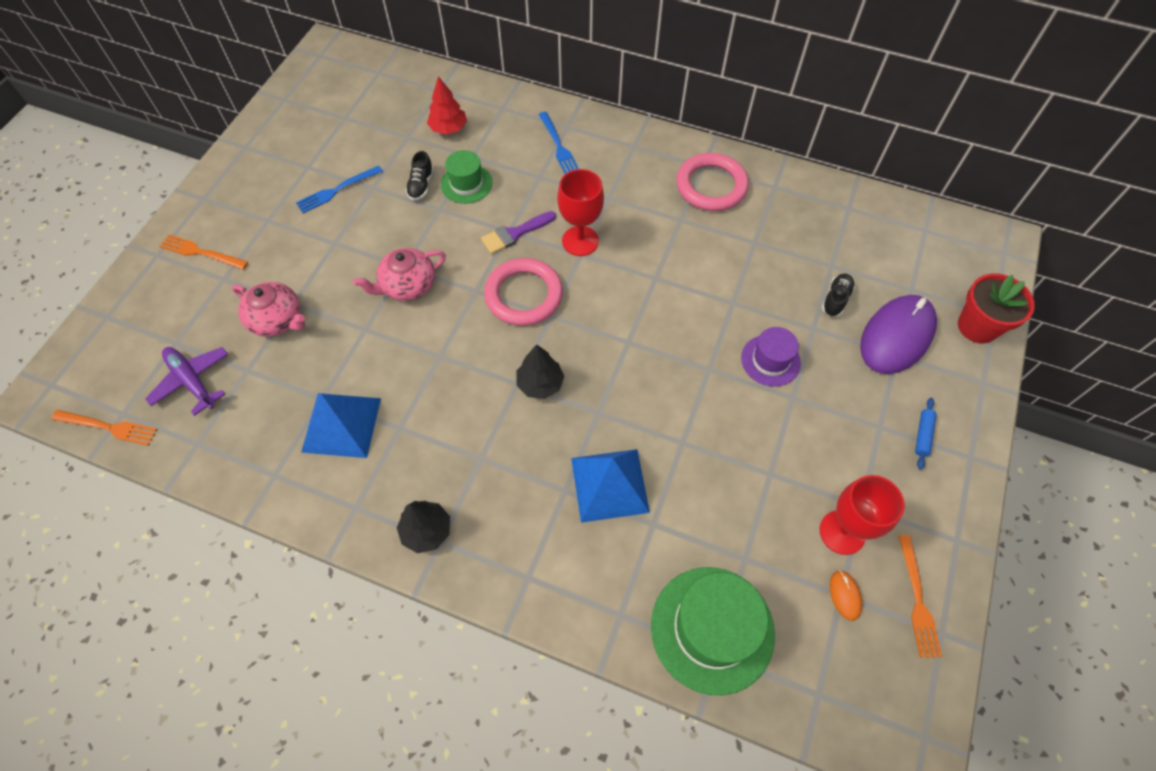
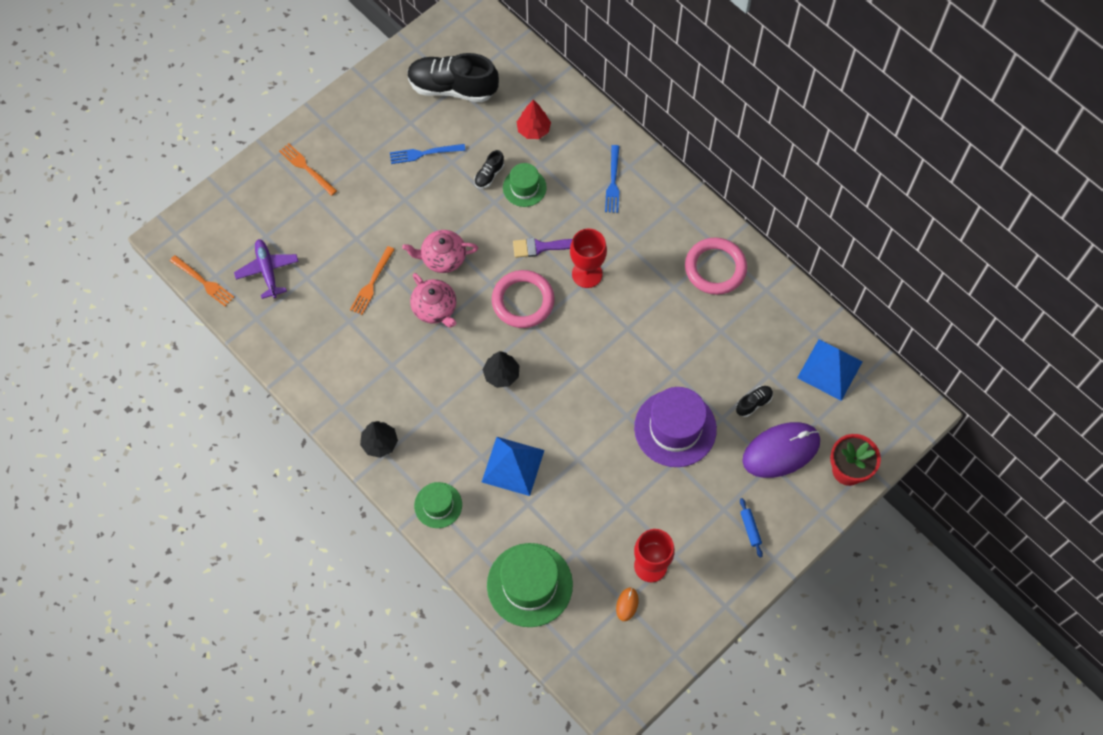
camera: 25 degrees right, 5 degrees up
pink teapot [232,282,305,337] -> pink teapot moved to [410,273,457,327]
blue pyramid [301,393,381,458] -> blue pyramid moved to [797,339,863,401]
purple hat [741,327,801,387] -> purple hat [634,387,717,467], size x1.75
orange fork [899,535,942,658] -> orange fork moved to [350,246,395,315]
blue rolling pin [915,398,937,470] -> blue rolling pin turned 60 degrees counterclockwise [740,498,763,558]
none -> black shoe [407,53,499,102]
none -> green hat [414,482,462,528]

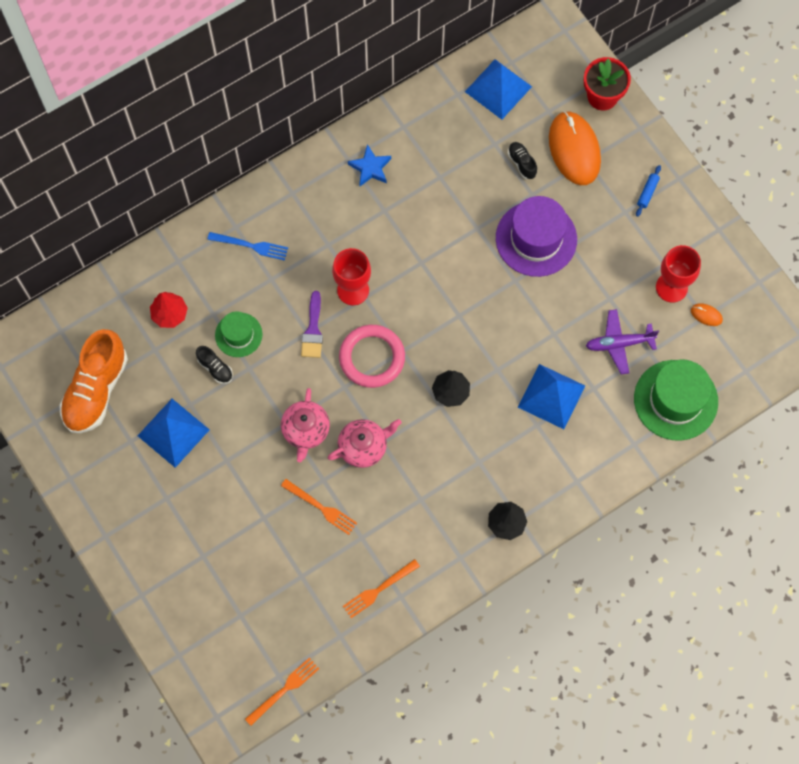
camera: 80 degrees left, 5 degrees up
purple plane [234,239,299,299] -> purple plane moved to [586,309,659,375]
orange fork [279,143,337,196] -> orange fork moved to [343,559,420,618]
blue fork [390,144,465,164] -> blue pyramid [138,399,210,468]
black shoe [407,53,499,102] -> orange shoe [59,329,128,433]
green hat [414,482,462,528] -> none
pink ring [685,237,747,295] -> blue star [348,144,391,186]
blue rolling pin [740,498,763,558] -> blue rolling pin turned 60 degrees counterclockwise [636,165,661,217]
purple mouse [742,422,820,478] -> orange mouse [549,111,601,185]

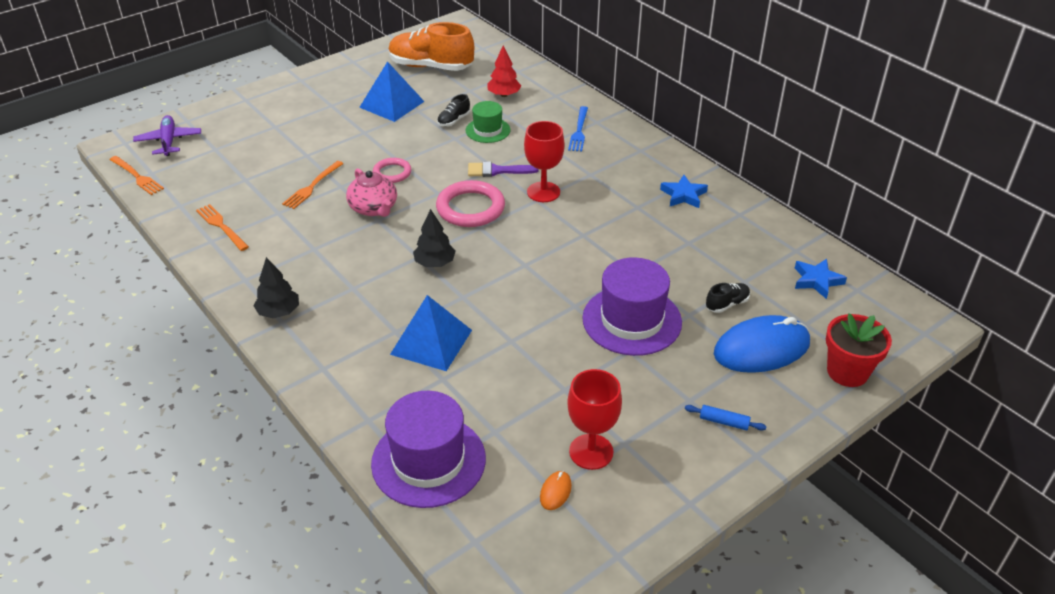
camera: 85 degrees right, 30 degrees down
pink teapot [281,388,330,462] -> pink ring [373,158,411,183]
blue pyramid [465,59,532,120] -> blue star [795,259,847,299]
orange mouse [549,111,601,185] -> blue mouse [714,315,810,373]
purple plane [586,309,659,375] -> purple plane moved to [133,115,201,156]
green hat [634,359,718,441] -> purple hat [371,391,486,508]

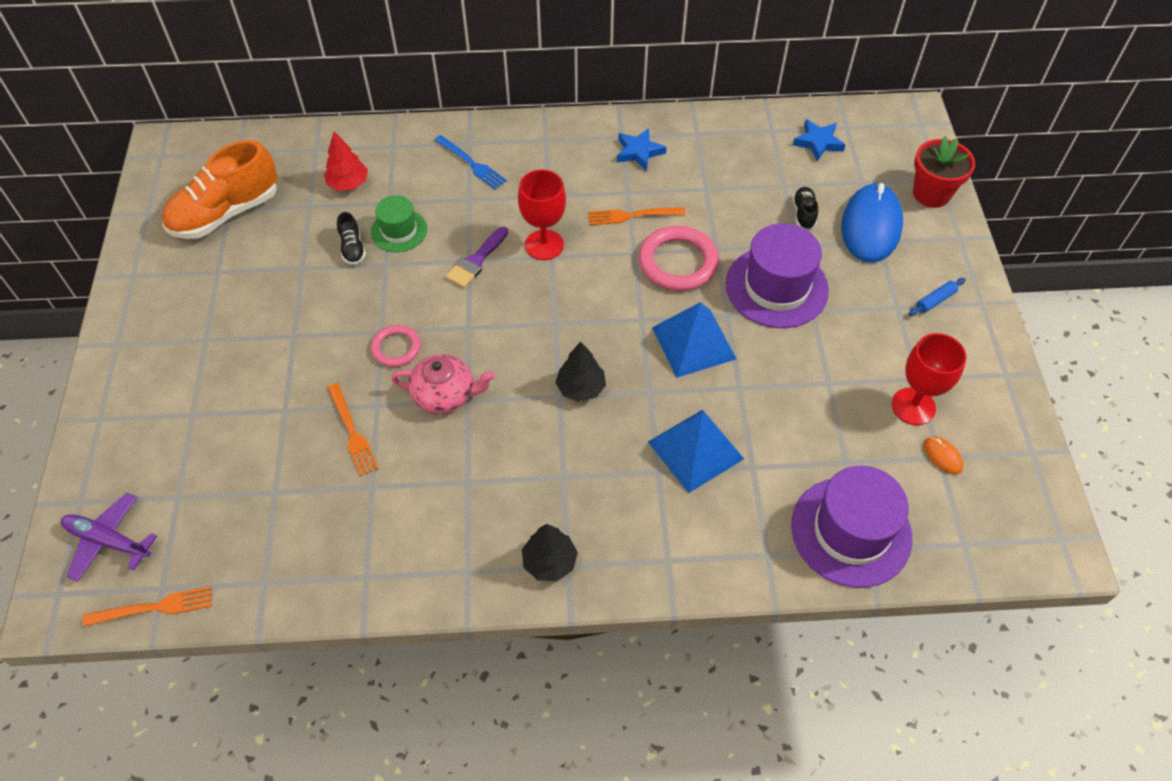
camera: 55 degrees left, 15 degrees up
orange fork [196,204,249,251] -> orange fork moved to [588,207,686,225]
blue pyramid [359,61,425,122] -> blue pyramid moved to [652,302,737,378]
pink ring [436,180,505,227] -> pink ring moved to [639,226,719,291]

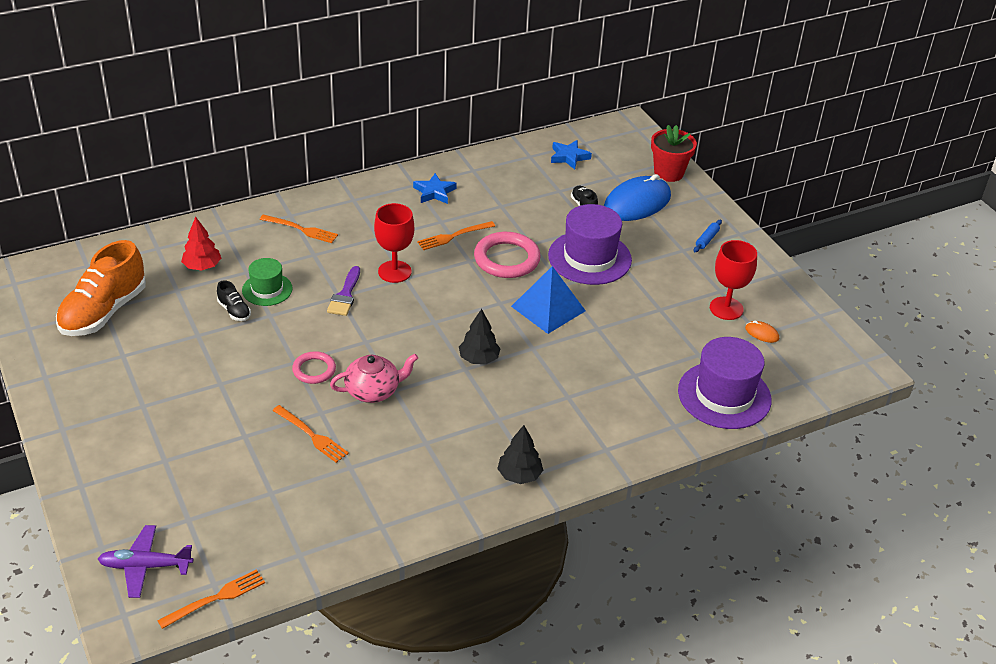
camera: 25 degrees left, 15 degrees down
blue fork [434,135,507,189] -> orange fork [259,215,338,243]
blue pyramid [648,410,744,493] -> none
blue mouse [841,183,903,262] -> blue mouse turned 60 degrees clockwise [604,174,671,221]

